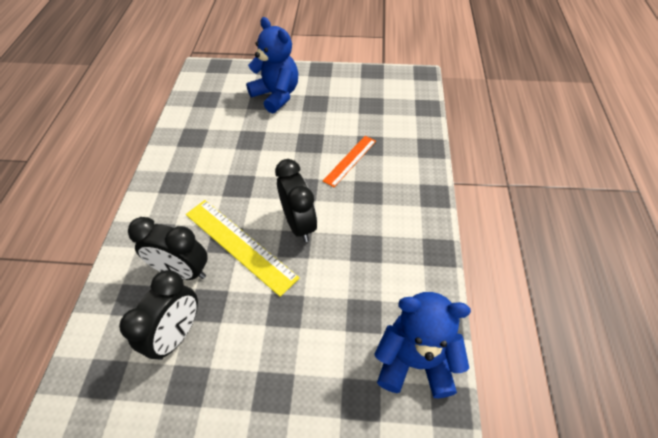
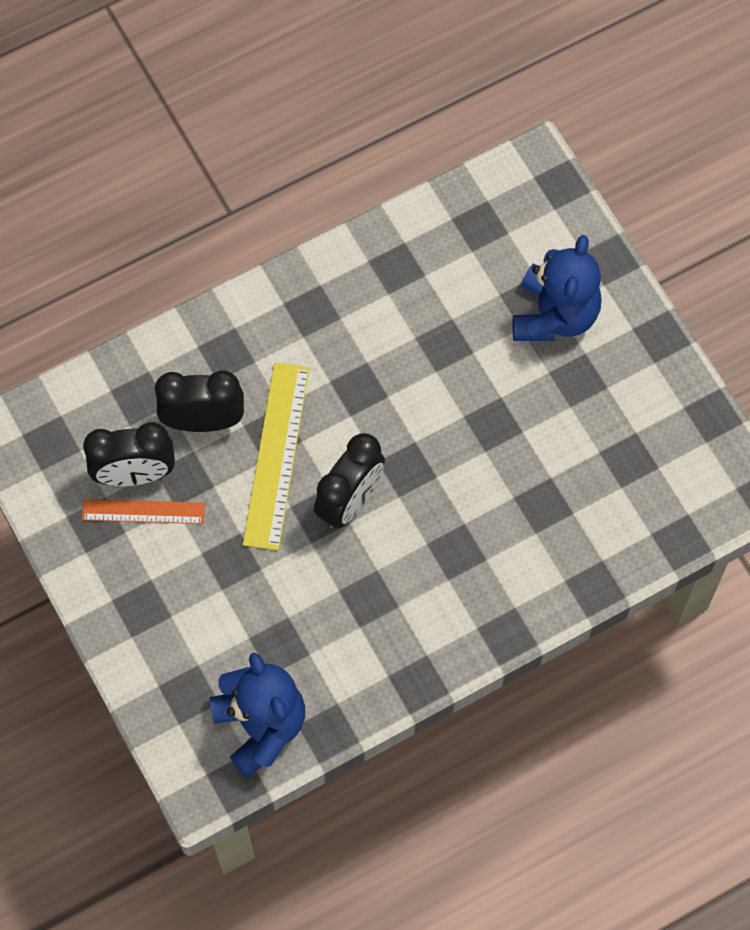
camera: 55 degrees right, 15 degrees up
black clock [128,217,208,280] -> black clock turned 105 degrees clockwise [155,370,244,432]
orange ruler [323,136,376,187] -> orange ruler moved to [82,499,205,524]

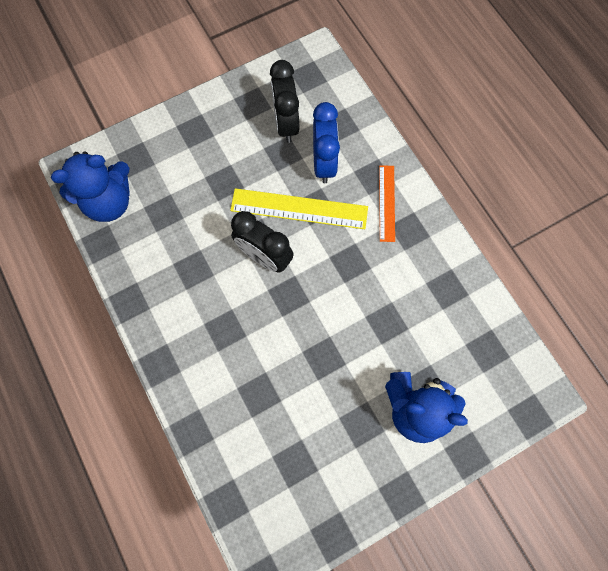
camera: 90 degrees right, 5 degrees up
orange ruler [82,499,205,524] -> orange ruler moved to [379,165,395,242]
black clock [155,370,244,432] -> blue clock [313,102,340,183]

